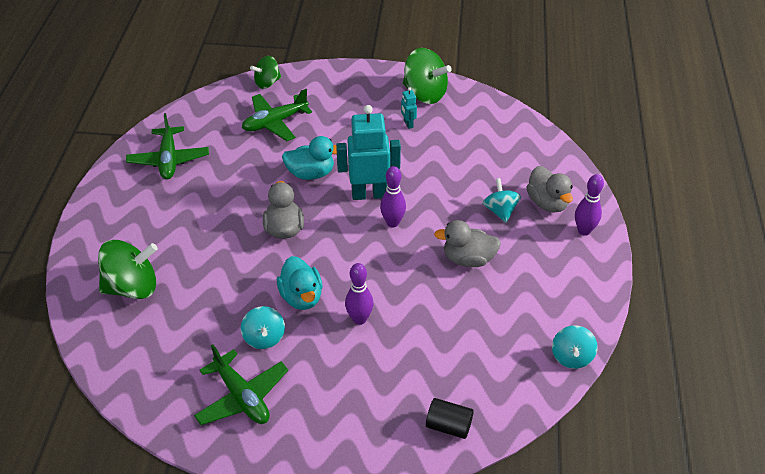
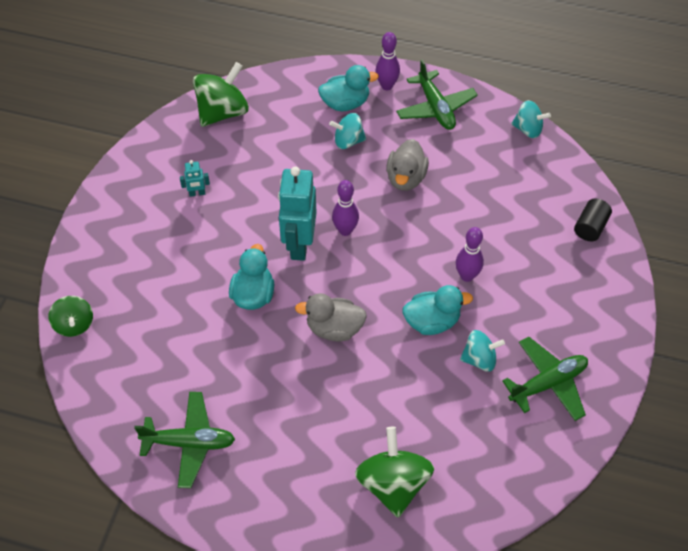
camera: 80 degrees left, 10 degrees up
green plane [242,89,312,141] -> green plane moved to [396,59,478,130]
green spinning top [403,48,452,104] -> green spinning top moved to [193,62,249,127]
grey duck [527,166,573,213] -> turquoise duck [318,65,379,111]

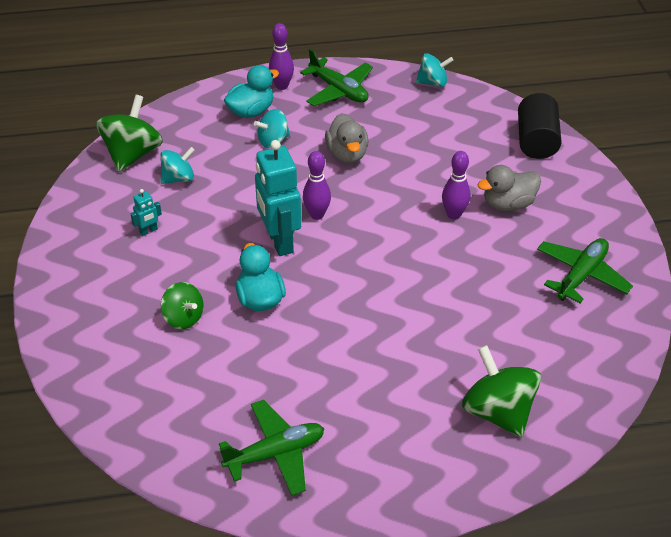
camera: 25 degrees left, 10 degrees down
green spinning top [48,296,93,337] -> green spinning top moved to [161,282,203,329]
grey duck [295,293,367,341] -> grey duck moved to [478,165,541,211]
turquoise duck [402,285,473,335] -> none
turquoise spinning top [460,330,505,371] -> turquoise spinning top moved to [160,147,195,184]
black cylinder [574,199,612,241] -> black cylinder [518,93,562,159], size x1.56

